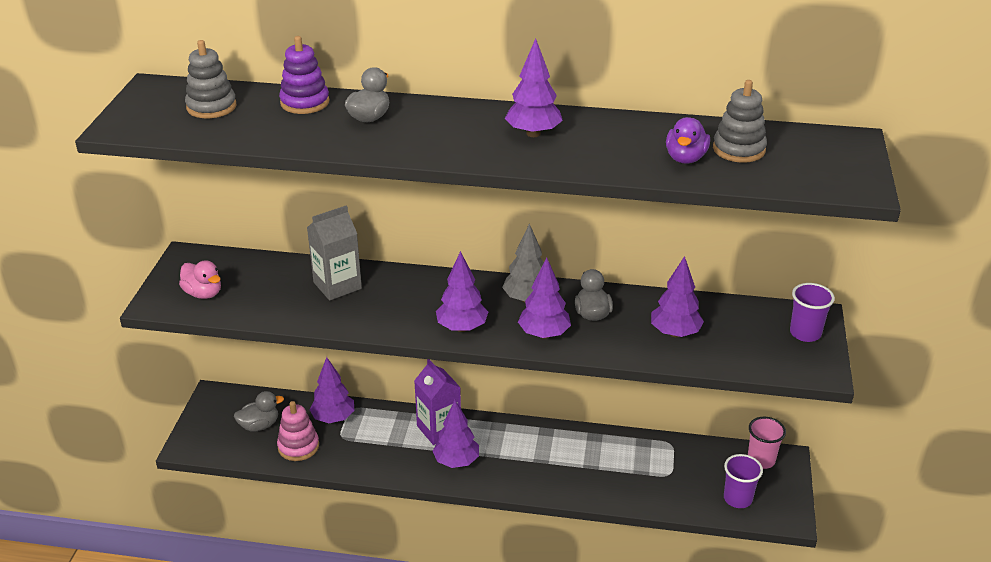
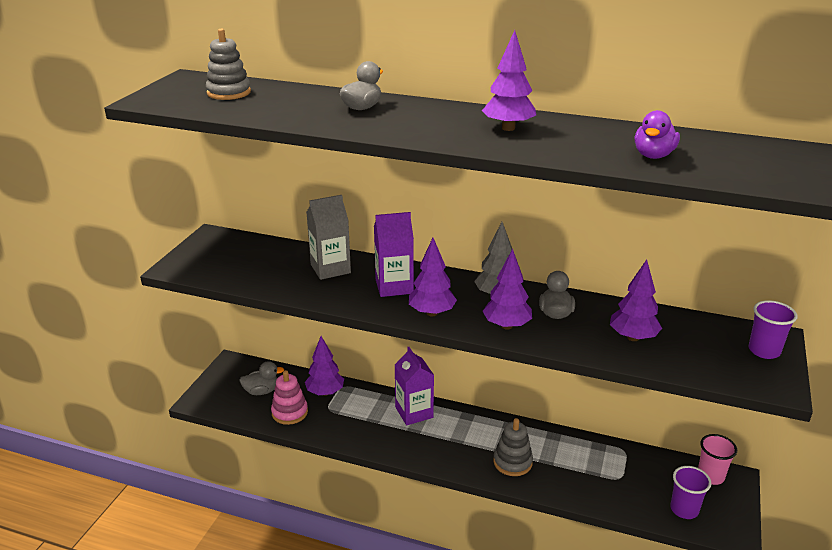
camera: 10 degrees right, 5 degrees down
pink duck [179,260,221,299] -> none
purple stacking toy [279,36,330,114] -> none
purple tree [433,400,479,468] -> none
grey stacking toy [713,80,767,163] -> grey stacking toy moved to [493,418,533,476]
none -> purple carton [374,212,414,297]

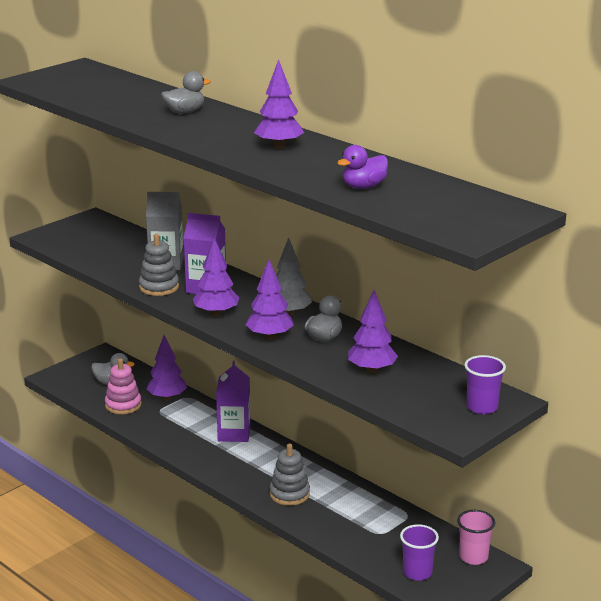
camera: 25 degrees right, 5 degrees down
grey stacking toy [206,29,251,100] -> grey stacking toy moved to [139,234,179,296]

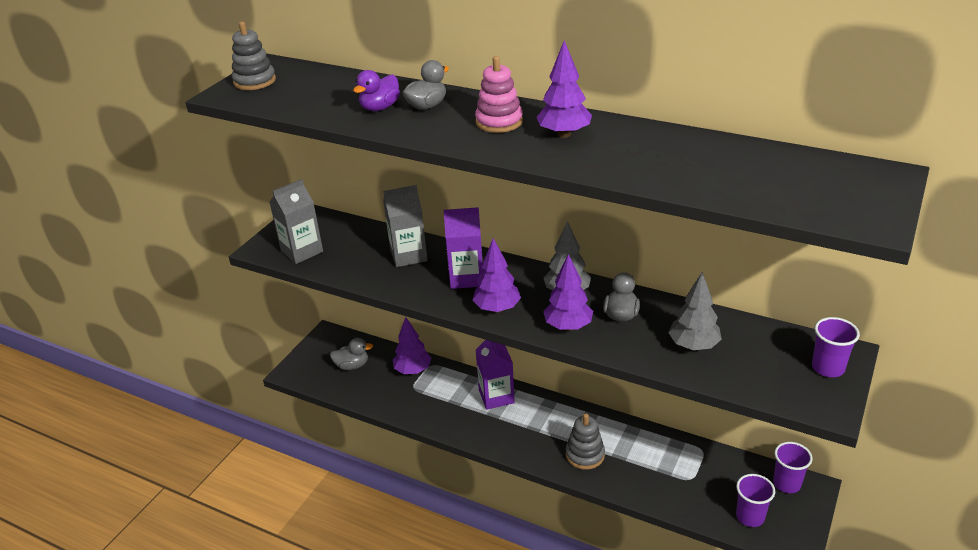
camera: 15 degrees left, 10 degrees up
pink stacking toy [105,358,142,414] -> pink stacking toy moved to [475,56,523,133]
grey stacking toy [139,234,179,296] -> grey stacking toy moved to [232,21,276,90]
purple duck [337,145,388,189] -> purple duck moved to [353,70,400,111]
purple tree [348,290,398,373] -> grey tree [668,272,722,350]
pink cup [457,510,495,565] -> purple cup [773,442,813,493]
none -> grey carton [270,179,323,264]

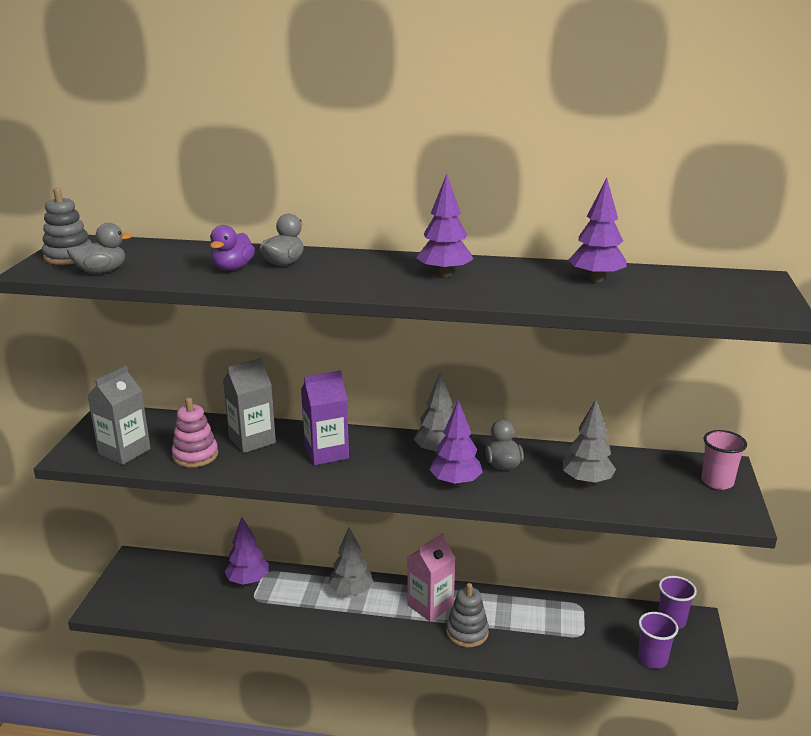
camera: 20 degrees left, 10 degrees down
grey duck [330,338,373,370] -> grey duck moved to [67,223,133,274]
purple tree [472,238,521,313] -> purple tree moved to [568,178,627,282]
pink stacking toy [475,56,523,133] -> pink stacking toy moved to [172,398,218,467]
purple carton [476,340,515,410] -> grey tree [328,527,373,596]
purple cup [812,317,860,377] -> pink cup [701,430,747,490]
none -> pink carton [408,533,455,622]

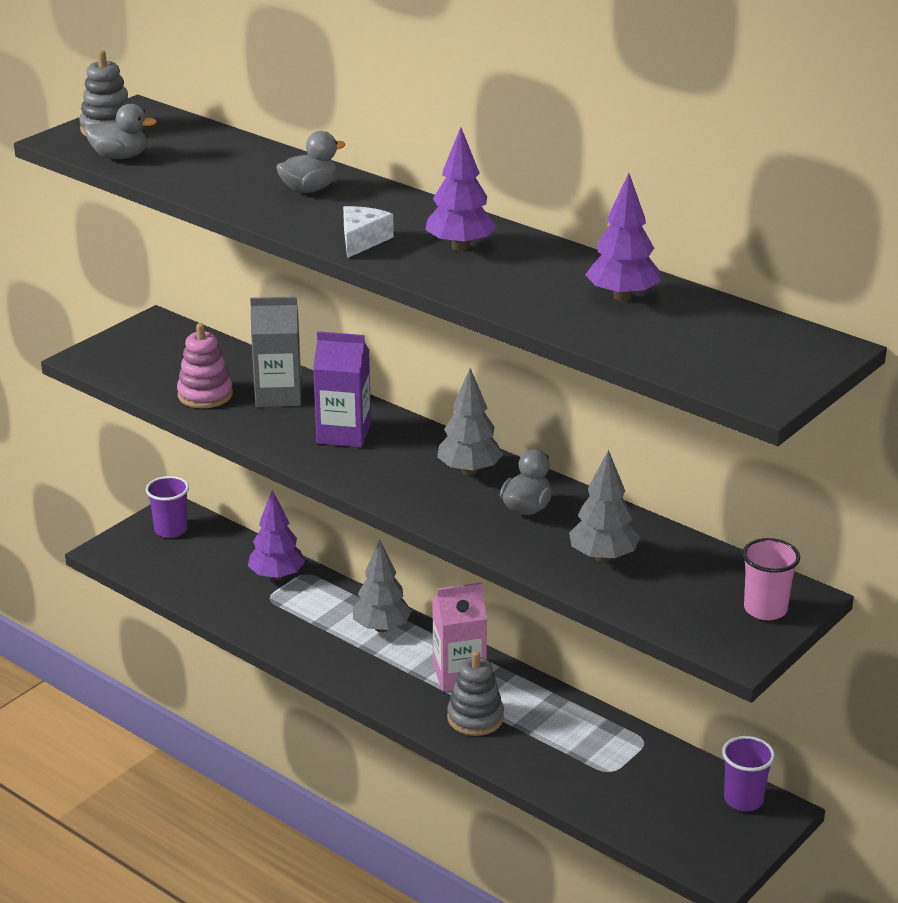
camera: 30 degrees right, 5 degrees up
grey carton [87,365,151,465] -> none
purple duck [210,225,255,271] -> none
purple tree [429,400,483,487] -> none
purple cup [638,612,678,669] -> purple cup moved to [146,476,189,538]
none -> white cheese [343,206,394,258]

